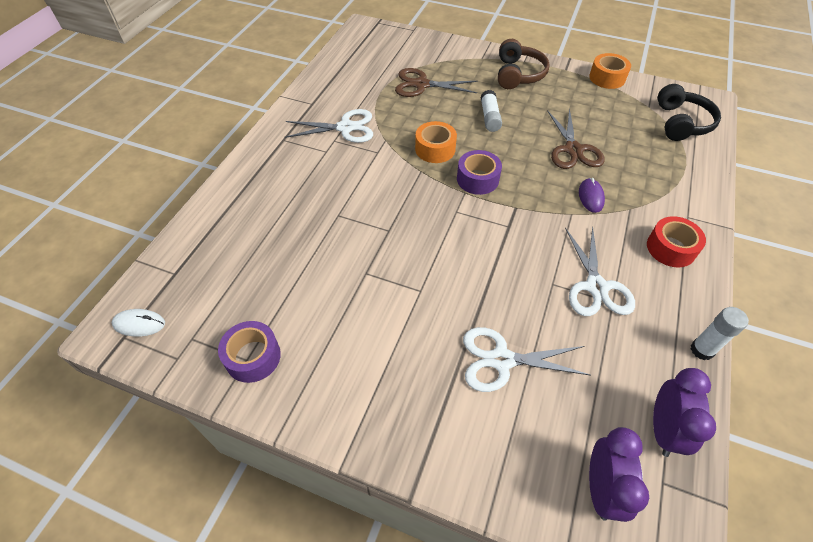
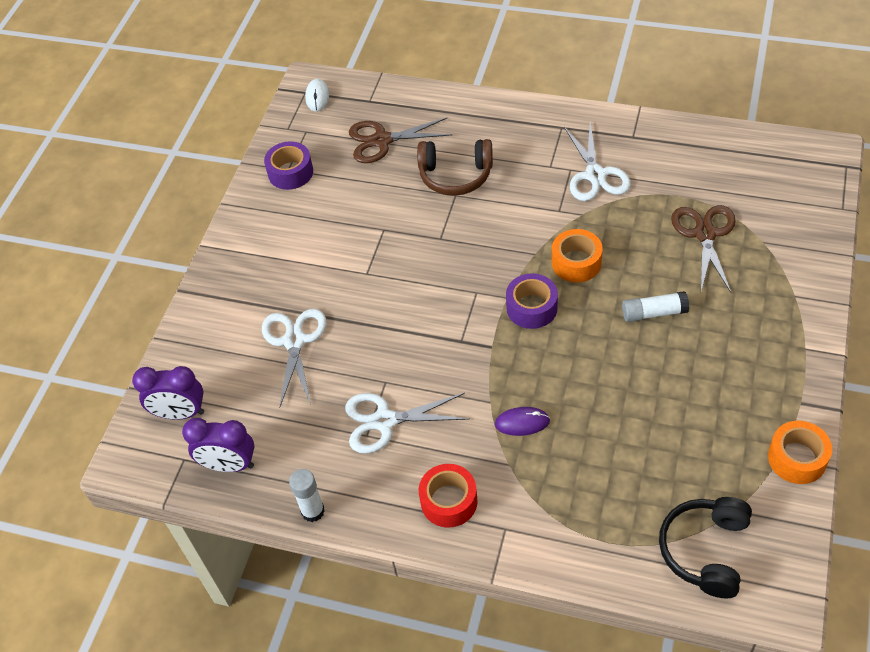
camera: 90 degrees right, 0 degrees up
brown headphones [498,39,550,89] -> brown headphones moved to [417,139,493,196]
brown scissors [547,108,605,169] -> brown scissors moved to [349,117,453,163]
black headphones [658,84,721,141] -> black headphones turned 105 degrees clockwise [659,497,752,598]

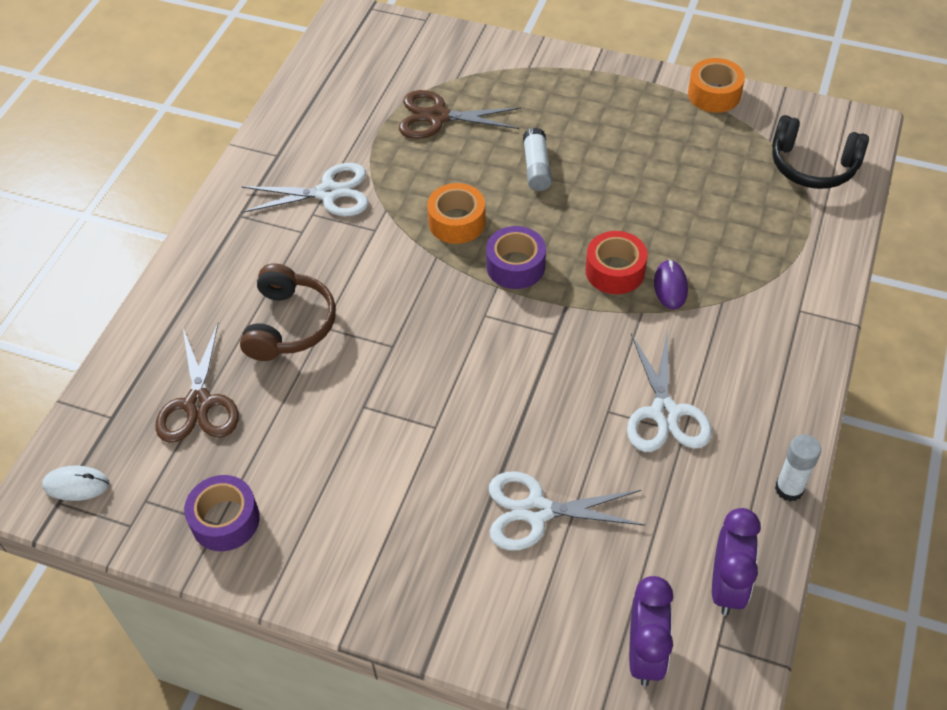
camera: 90 degrees left, 0 degrees up
red tape [419,464,478,528] -> red tape moved to [586,231,648,294]

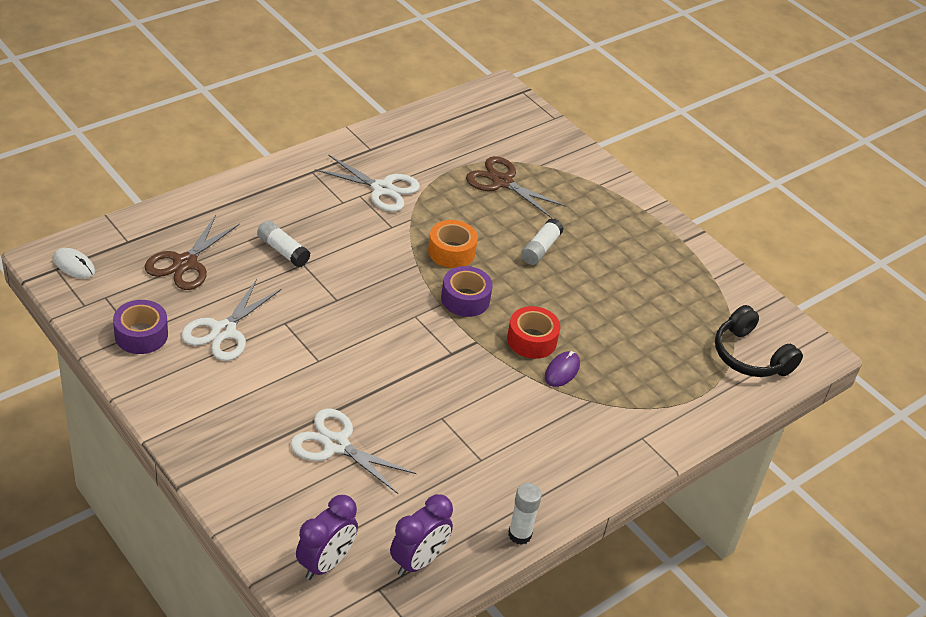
camera: 25 degrees right, 10 degrees down
brown headphones [240,263,336,361] -> white glue stick [257,220,311,267]
white scissors [627,333,712,452] -> white scissors moved to [181,279,282,361]
orange tape [688,58,745,113] -> none

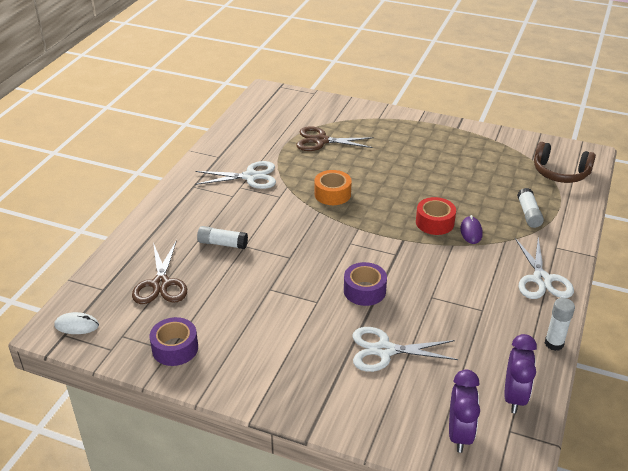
camera: 25 degrees left, 5 degrees down
white scissors [181,279,282,361] -> white scissors moved to [515,237,574,299]
purple tape [441,266,493,317] -> purple tape moved to [344,262,387,306]
white glue stick [521,218,564,265] -> white glue stick moved to [517,188,544,228]
black headphones [715,305,803,377] -> brown headphones [534,142,596,183]

